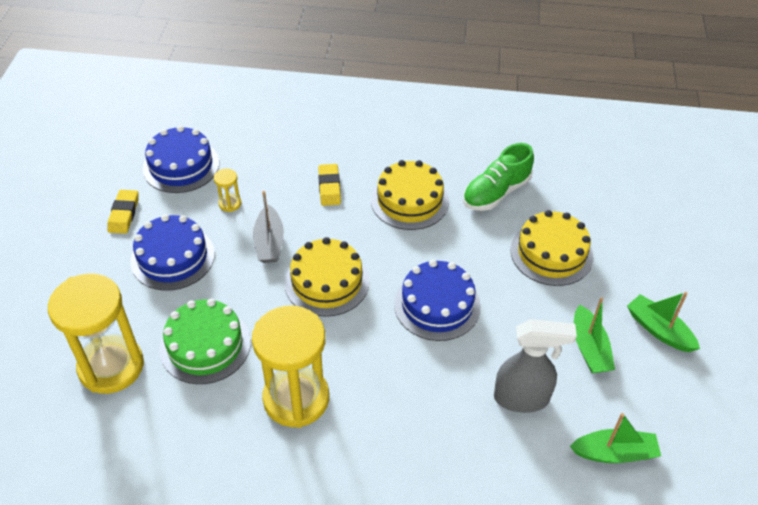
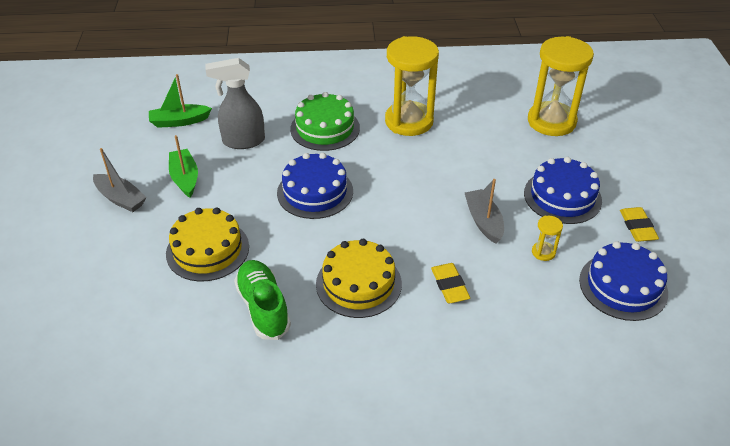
camera: 170 degrees right, 5 degrees down
green cake [160,299,251,384] -> green cake moved to [290,92,360,151]
yellow cake [285,237,369,317] -> none
green shoe [463,143,534,211] -> green shoe turned 60 degrees counterclockwise [234,260,291,340]
green boat [627,292,700,352] -> grey boat [93,148,147,212]

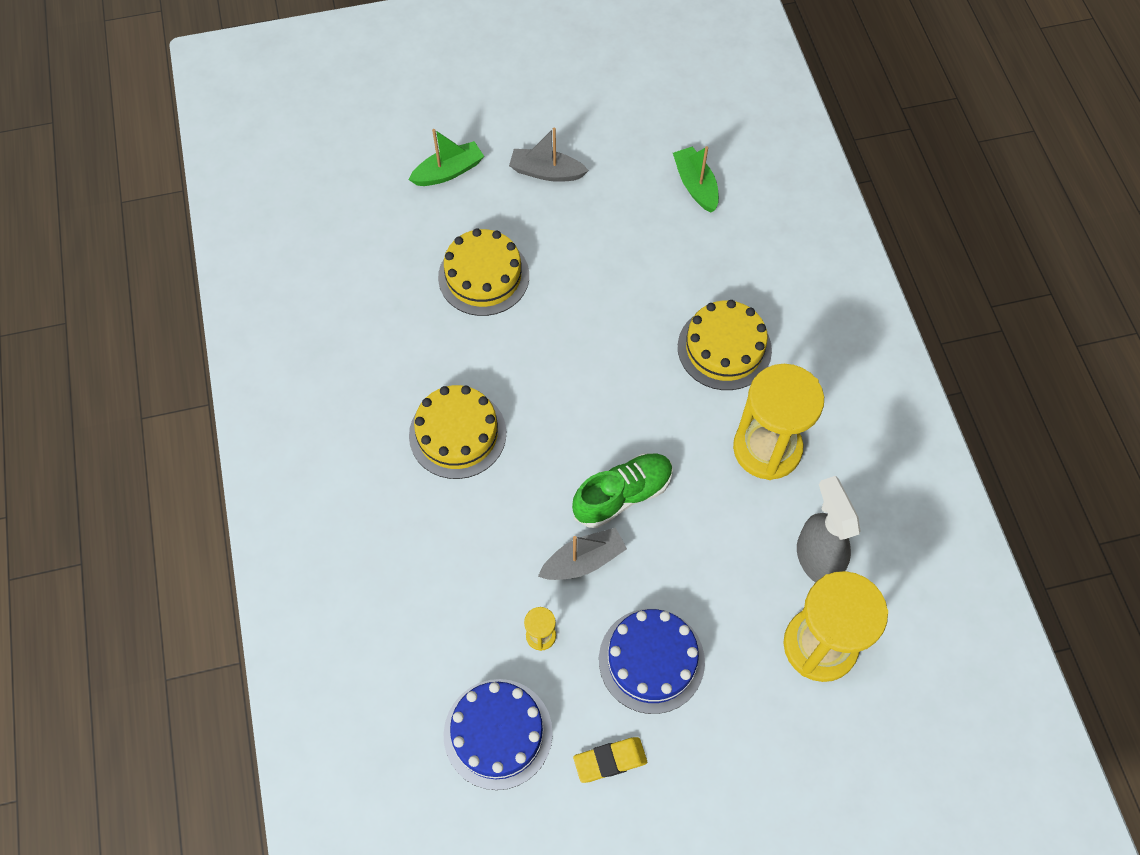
camera: 80 degrees right, 20 degrees up
grey boat [93,148,147,212] -> grey boat turned 75 degrees clockwise [509,127,589,182]
green boat [169,135,198,198] -> green boat moved to [408,129,484,186]
grey spray bottle [206,58,265,149] -> grey spray bottle moved to [797,476,860,583]
green shoe [234,260,291,340] -> green shoe moved to [572,453,673,528]
blue cake [277,153,353,219] -> none
green cake [290,92,360,151] -> yellow cake [678,300,772,390]
yellow eraser [431,263,470,303] -> none

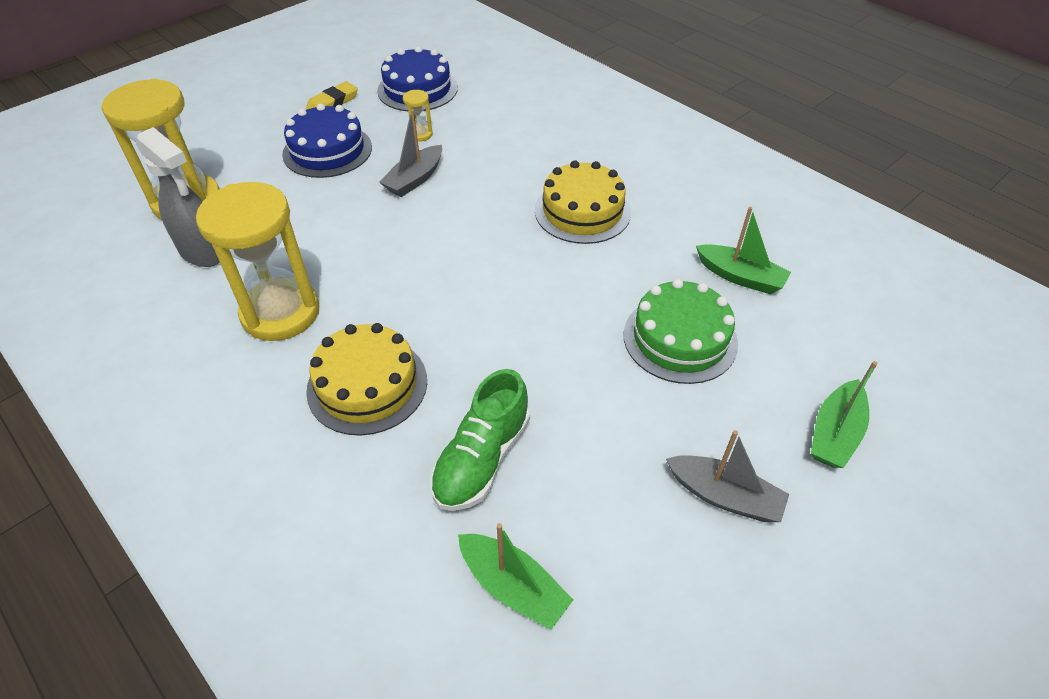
camera: 150 degrees right, 15 degrees down
yellow cake [438,228,529,316] -> green cake [623,279,738,384]
grey boat [509,127,589,182] -> grey boat turned 45 degrees clockwise [666,430,789,522]
green shoe [572,453,673,528] -> green shoe moved to [430,369,530,511]
none -> green boat [696,207,791,294]

